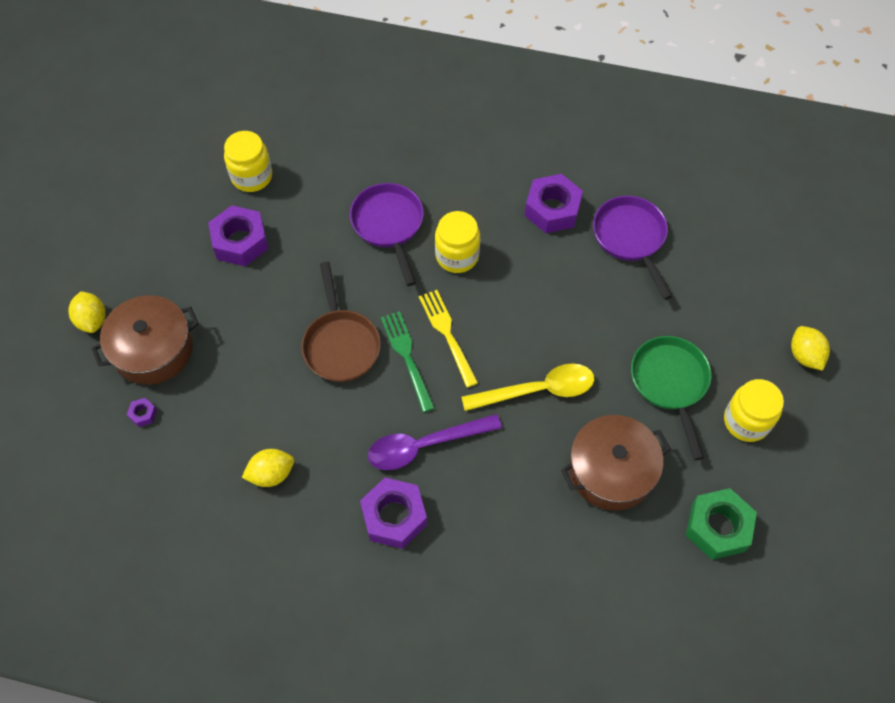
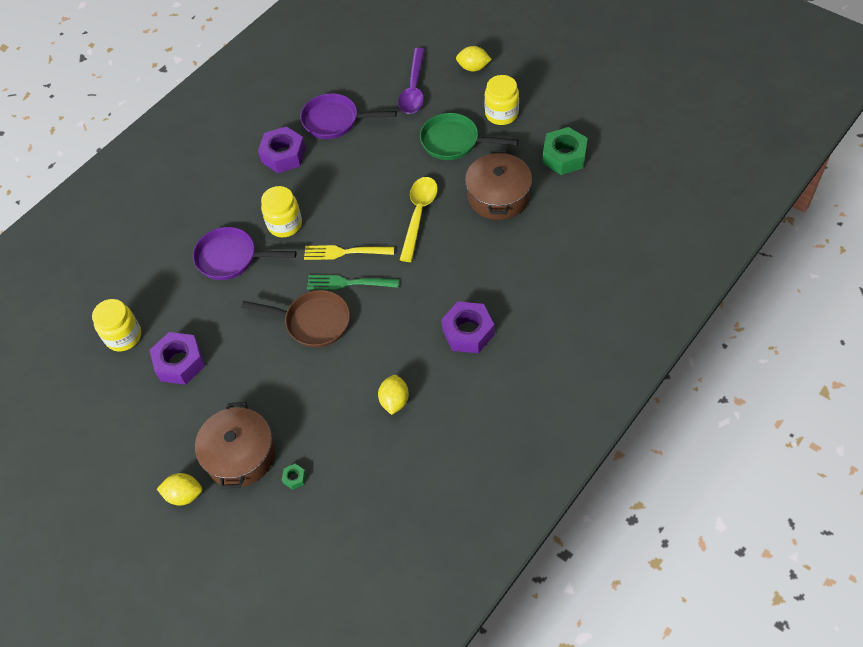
camera: 60 degrees left, 5 degrees down
purple nut [127,398,157,427] -> green nut [282,464,306,490]
purple spoon [368,414,502,470] -> purple spoon moved to [398,48,425,114]

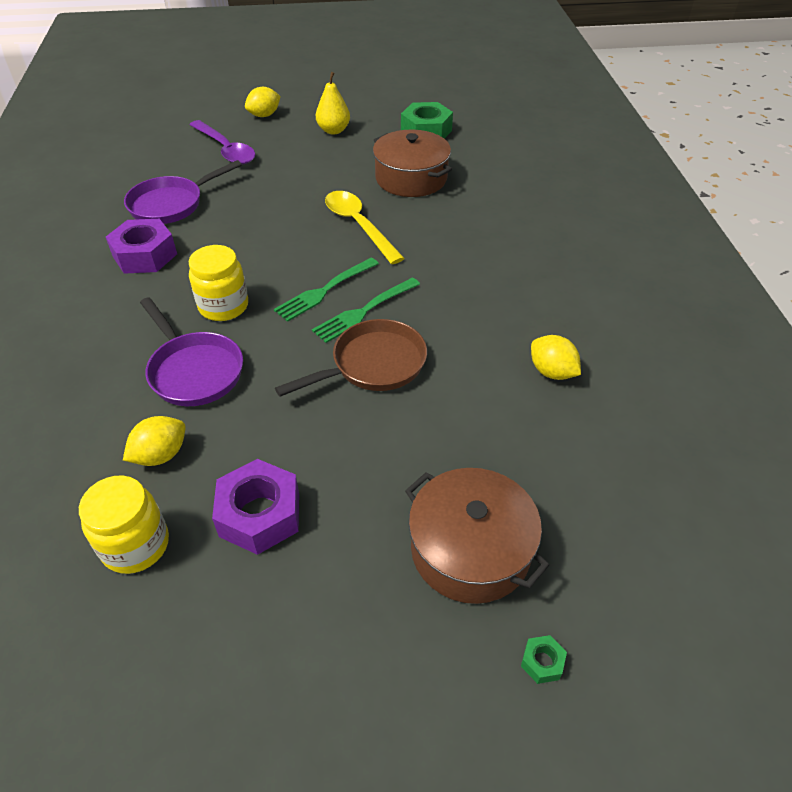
camera: 50 degrees left, 10 degrees down
yellow lemon [157,473,202,506] -> yellow lemon moved to [123,416,186,466]
purple pan [193,227,297,280] -> purple pan turned 90 degrees counterclockwise [140,297,243,406]
green nut [282,464,306,490] -> green nut moved to [521,635,567,684]
yellow fork [304,245,394,260] -> green fork [274,258,379,322]
green pan [420,113,519,160] -> none
purple nut [441,301,495,353] -> none
yellow jar [484,75,519,125] -> yellow pear [316,72,350,134]

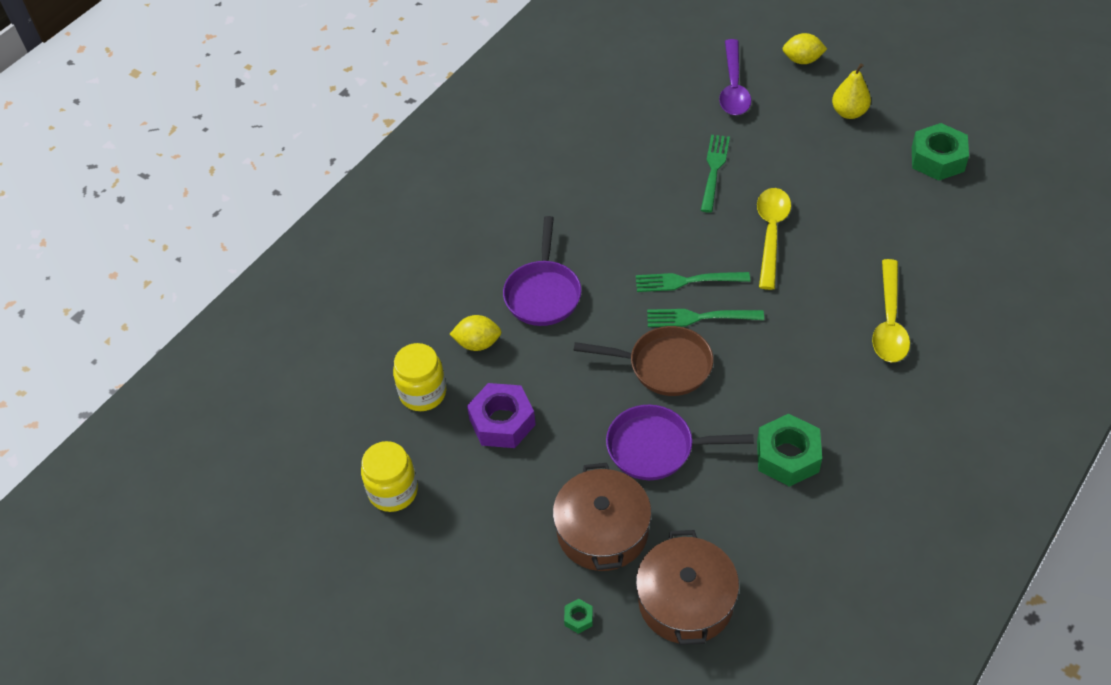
camera: 45 degrees right, 5 degrees up
purple nut [106,219,177,274] -> none
purple pan [124,160,242,224] -> purple pan moved to [606,405,754,480]
yellow jar [189,245,248,321] -> yellow jar moved to [361,441,418,512]
brown pot [373,130,452,197] -> brown pot moved to [636,530,739,645]
yellow lemon [531,335,581,380] -> green nut [757,414,822,487]
none -> green fork [701,135,730,213]
none -> yellow spoon [872,259,910,362]

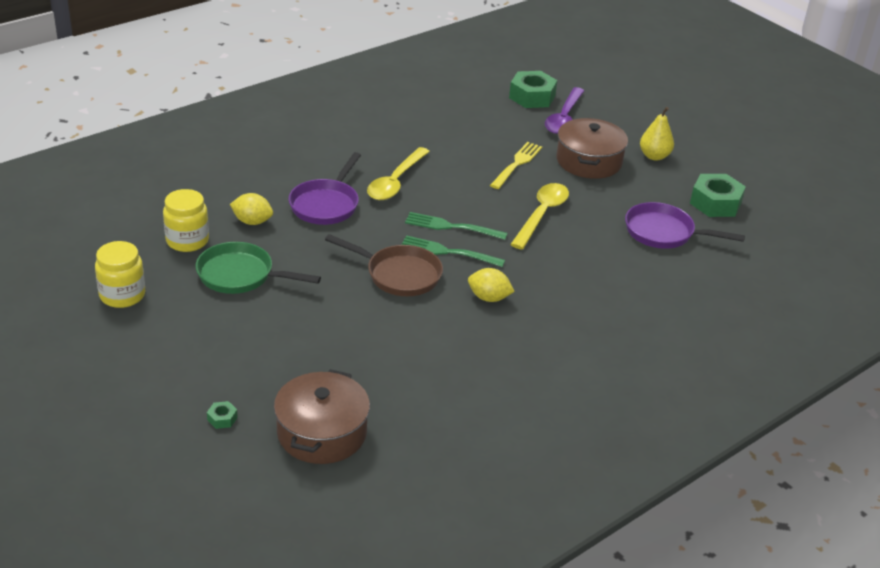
camera: 10 degrees right, 15 degrees down
purple nut [467,383,536,448] -> green pan [196,242,321,294]
brown pot [553,463,652,571] -> brown pot moved to [556,118,628,179]
purple pan [606,405,754,480] -> purple pan moved to [625,202,745,249]
green fork [701,135,730,213] -> yellow fork [490,142,542,189]
green nut [757,414,822,487] -> green nut moved to [509,71,557,108]
yellow lemon [782,33,827,64] -> yellow lemon moved to [468,268,515,302]
yellow spoon [872,259,910,362] -> yellow spoon moved to [367,147,430,200]

